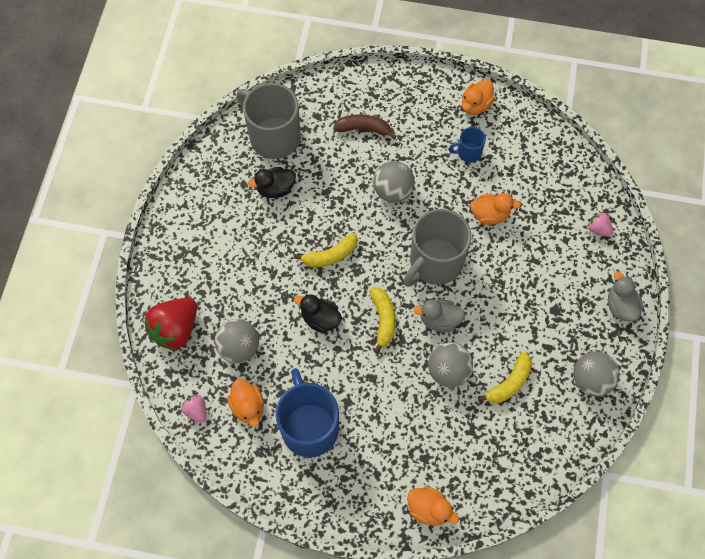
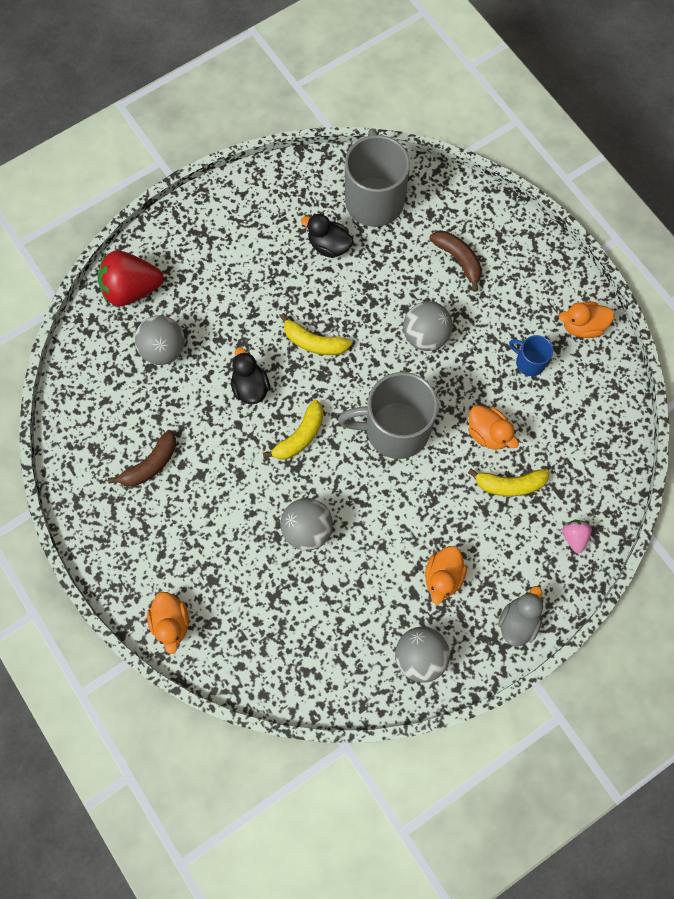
camera: 45 degrees right, 5 degrees up
pink strawberry [181,395,206,423] -> none
orange duck [228,379,264,427] -> orange duck moved to [425,546,467,604]
blue mug [276,368,339,457] -> brown banana [108,430,176,487]
grey duck [413,300,465,332] -> none
yellow banana [478,352,532,403] -> yellow banana moved to [468,469,550,496]

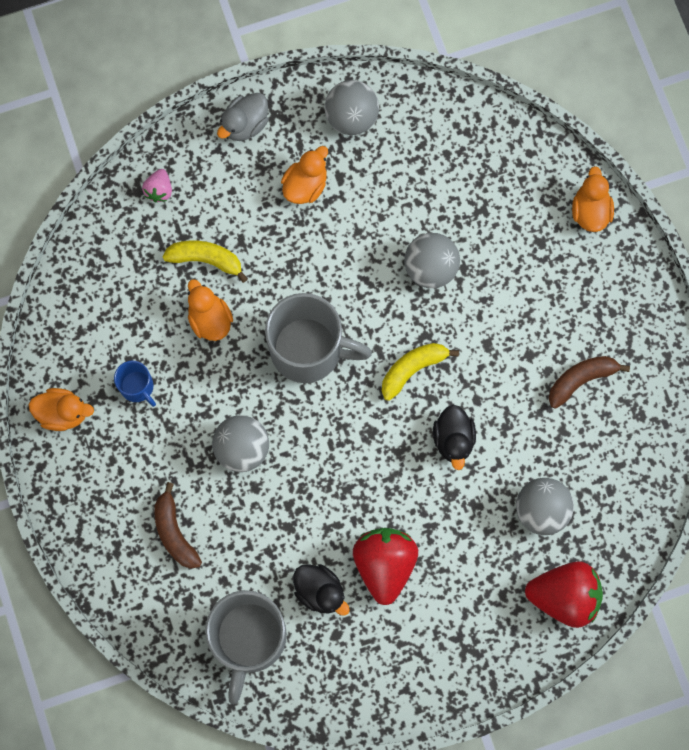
camera: 165 degrees left, 5 degrees up
yellow banana [280,313,352,355] -> none
none -> red strawberry [353,528,418,605]

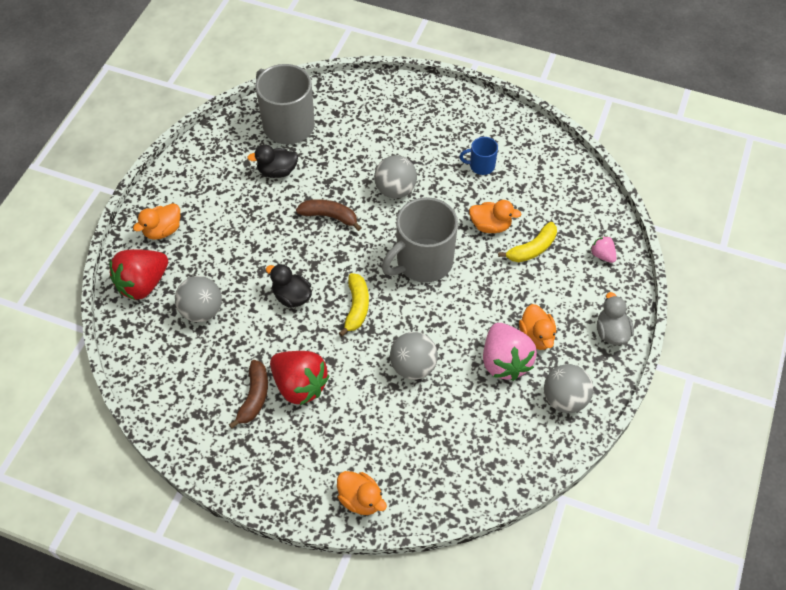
camera: 130 degrees right, 20 degrees down
orange duck [28,388,94,431] -> orange duck moved to [133,203,180,240]
brown banana [154,482,202,569] -> brown banana moved to [296,199,361,231]
red strawberry [353,528,418,605] -> red strawberry moved to [270,351,329,405]
none -> pink strawberry [483,323,537,381]

